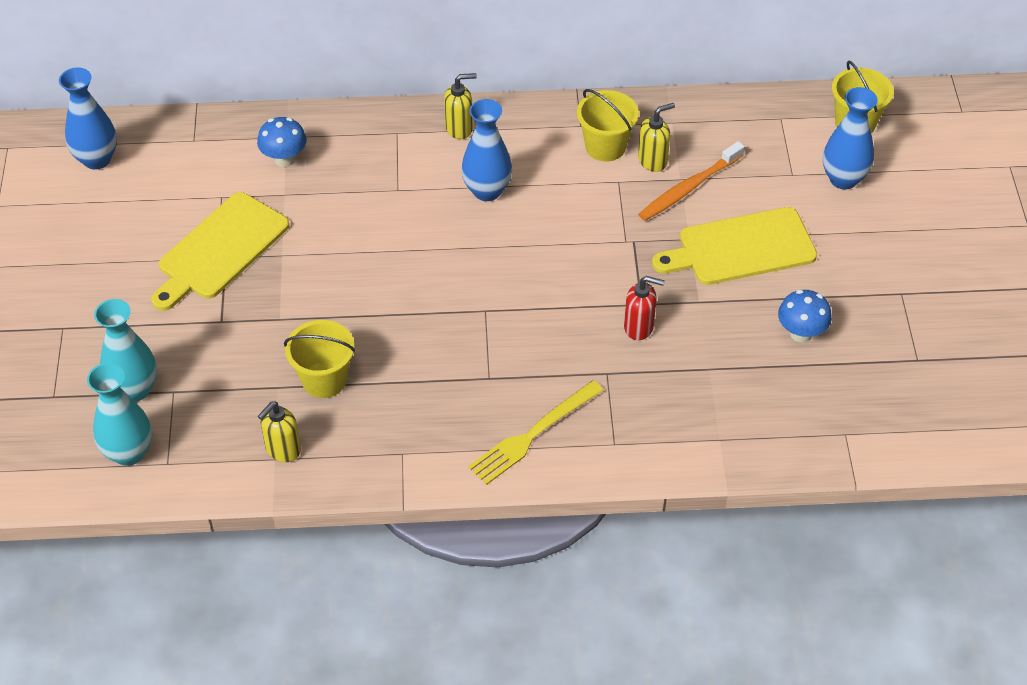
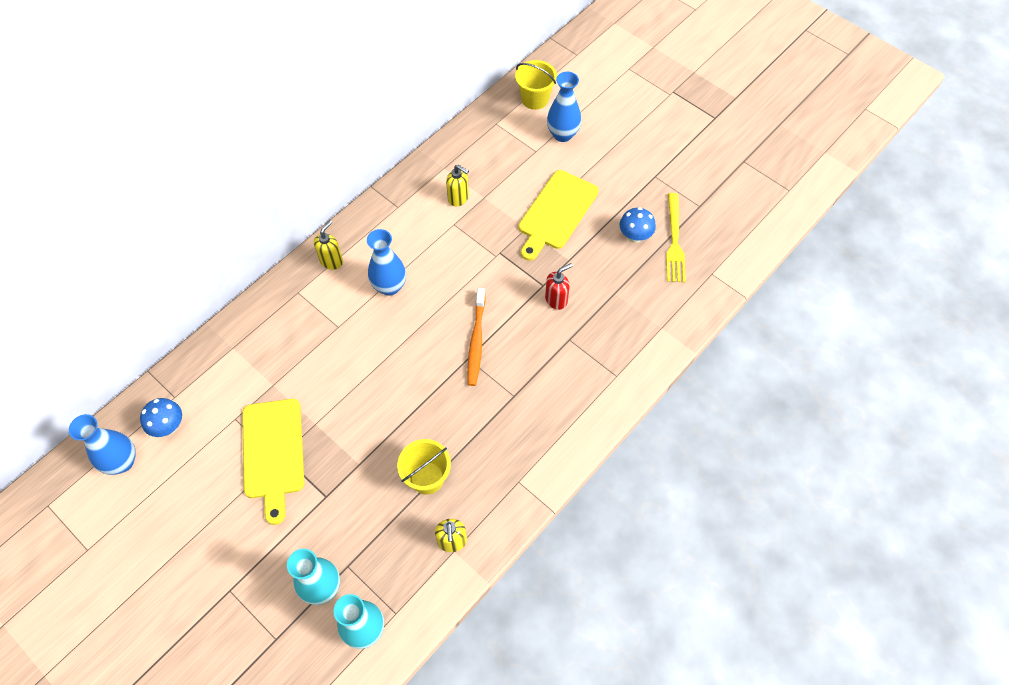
camera: 45 degrees left, 10 degrees up
blue mushroom [257,117,307,167] -> blue mushroom moved to [140,398,182,437]
yellow fork [468,380,604,485] -> yellow fork moved to [666,193,686,283]
yellow bucket [577,89,639,162] -> none
yellow soap dispenser [638,103,675,172] -> yellow soap dispenser turned 105 degrees clockwise [446,165,469,206]
orange toothbrush [638,141,745,221] -> orange toothbrush moved to [467,288,485,386]

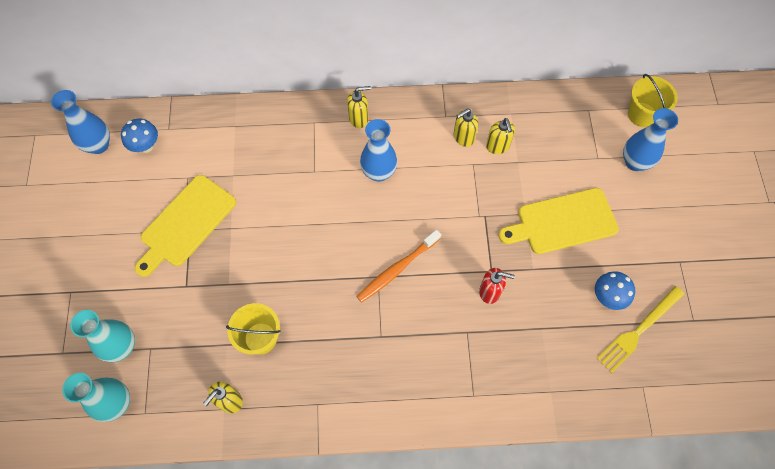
camera: 45 degrees right, 5 degrees up
none -> yellow soap dispenser [454,108,478,147]

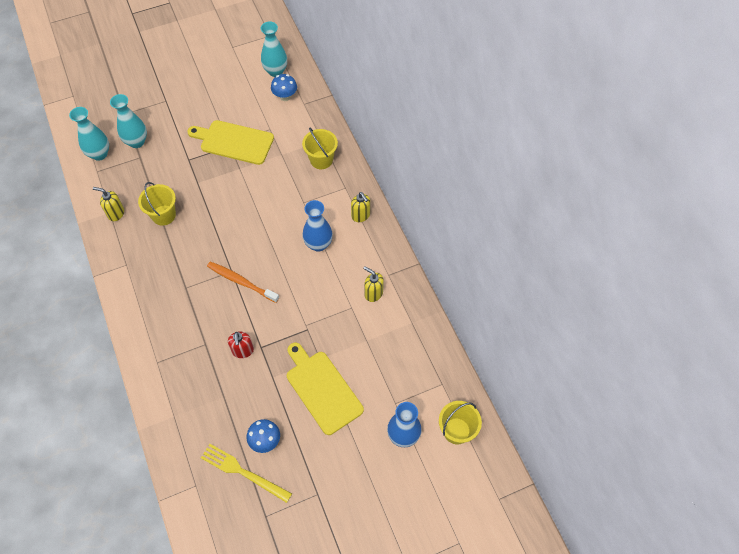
camera: 70 degrees right, 5 degrees down
blue vase [51,90,110,154] -> turquoise vase [261,22,287,77]
yellow soap dispenser [486,118,515,154] -> none
none -> yellow bucket [302,128,338,169]

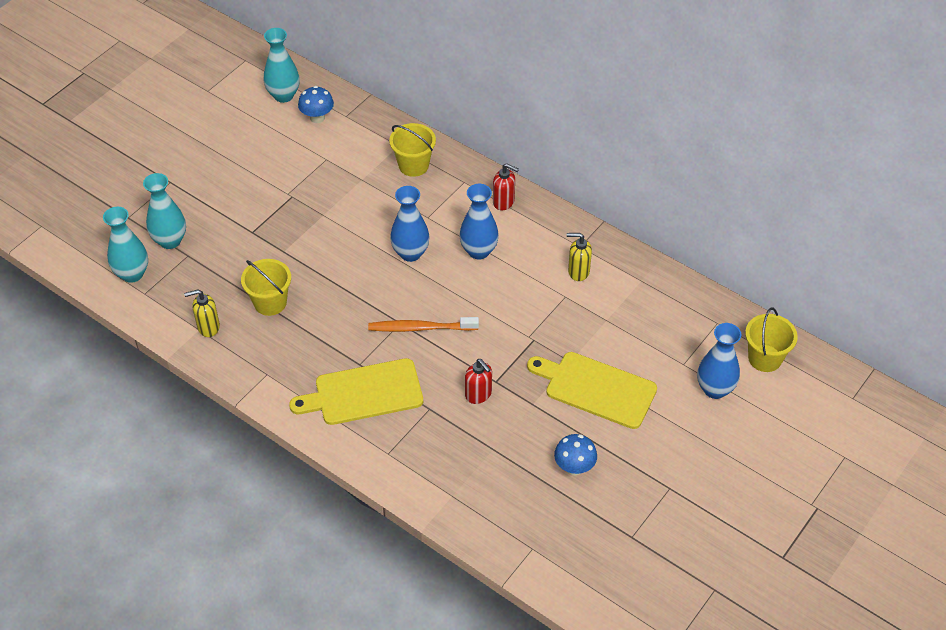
camera: 30 degrees left, 10 degrees down
yellow cutting board [187,120,274,165] -> yellow cutting board moved to [289,358,423,425]
yellow fork [201,444,292,503] -> none
yellow soap dispenser [351,192,370,222] -> red soap dispenser [493,163,519,210]
none -> blue vase [390,186,430,262]

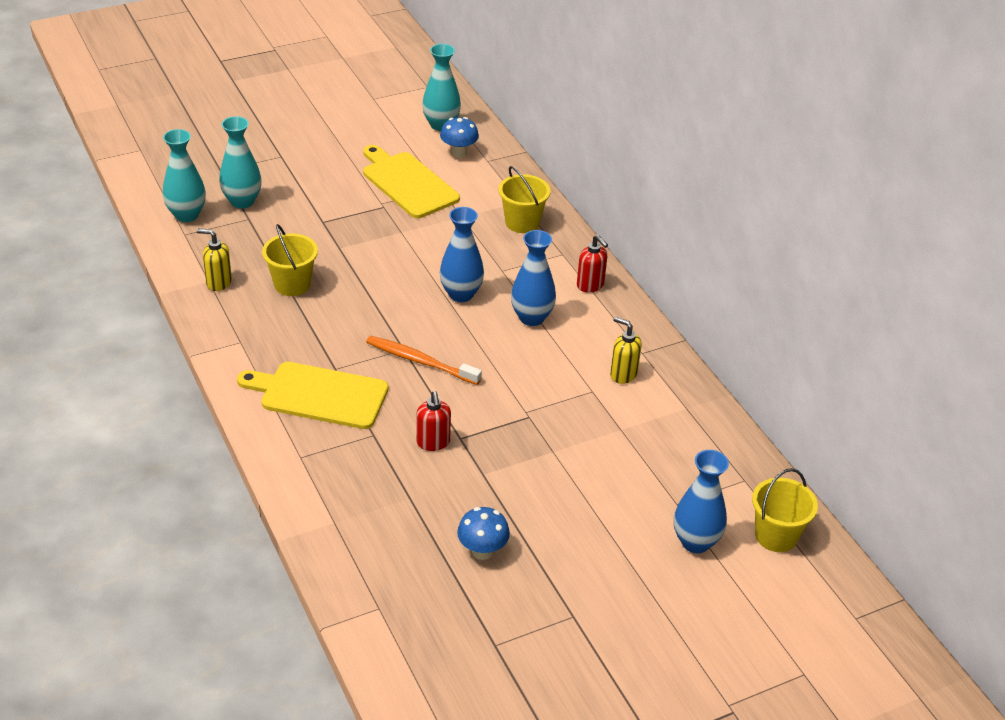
camera: 25 degrees right, 10 degrees down
yellow cutting board [527,352,657,429] -> yellow cutting board moved to [363,145,460,218]

